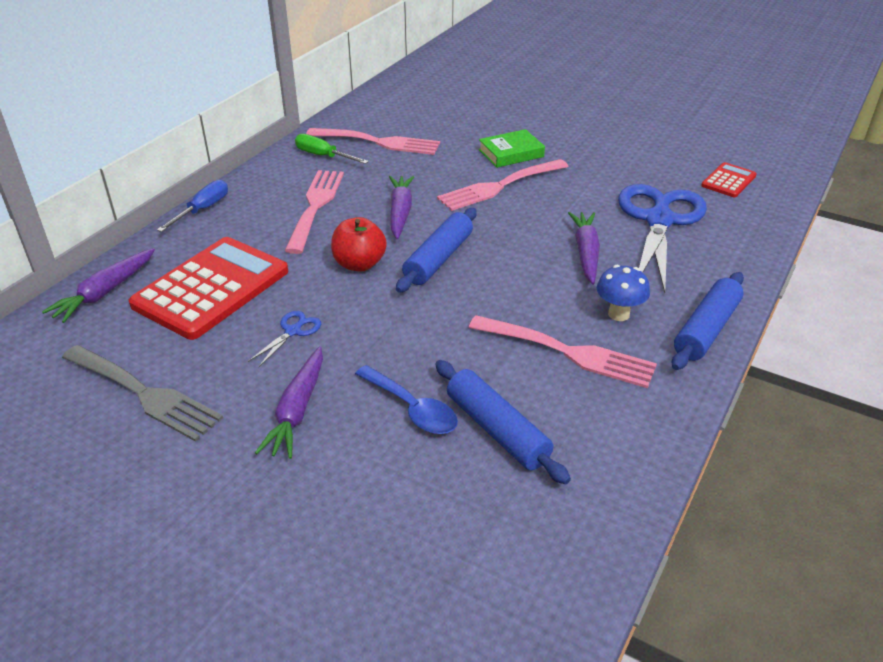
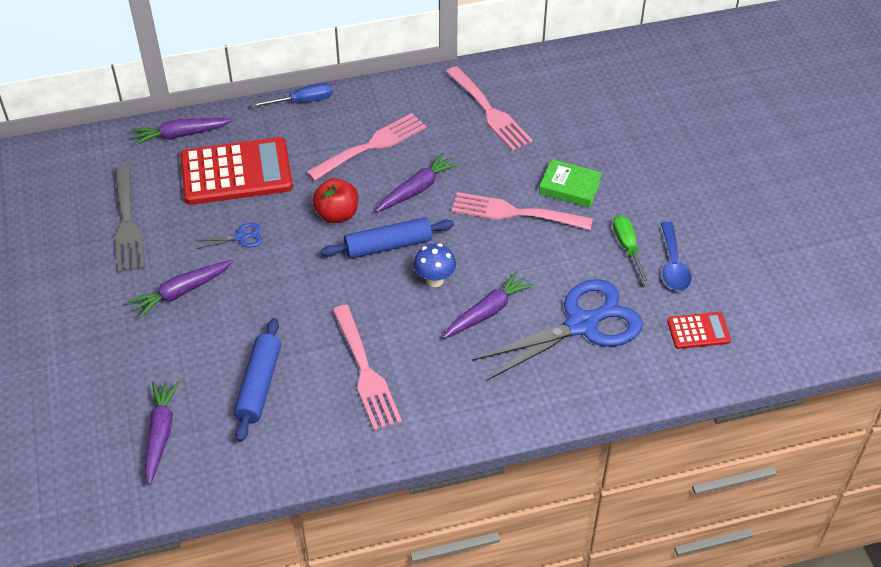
camera: 45 degrees right, 10 degrees up
green screwdriver [295,134,369,164] -> green screwdriver moved to [613,215,650,285]
blue spoon [355,365,458,434] -> blue spoon moved to [661,222,692,291]
blue mushroom [597,265,650,321] -> blue mushroom moved to [414,244,456,287]
blue rolling pin [672,272,744,370] -> none
none -> purple carrot [145,381,179,485]

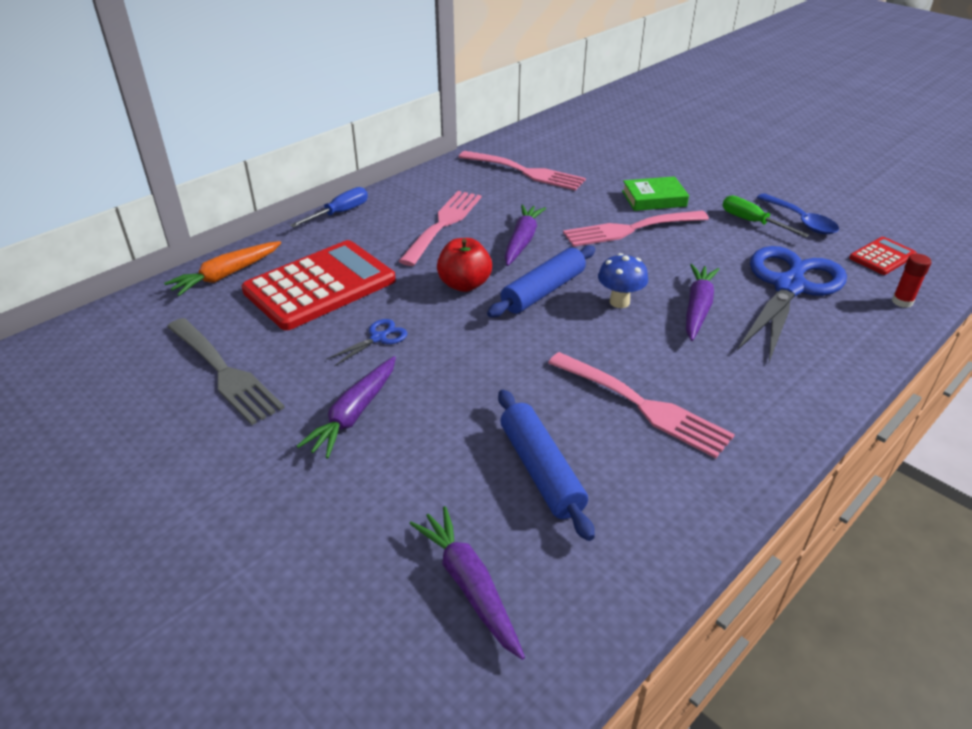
camera: 30 degrees left, 10 degrees down
purple carrot [132,118,234,145] -> orange carrot [164,241,281,296]
none -> red glue stick [892,254,931,308]

